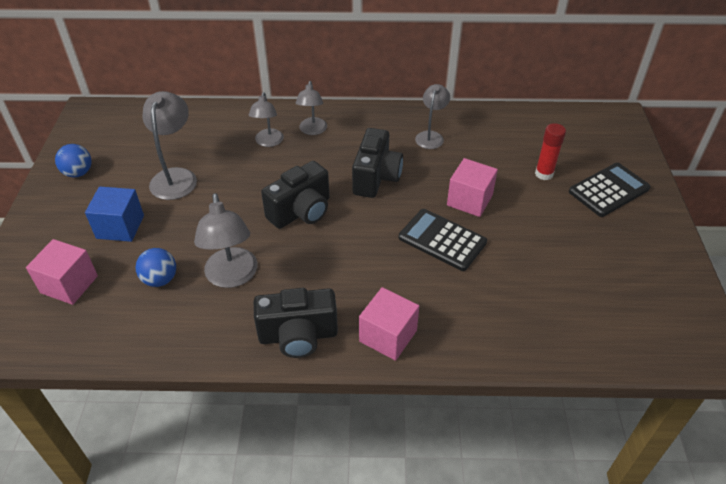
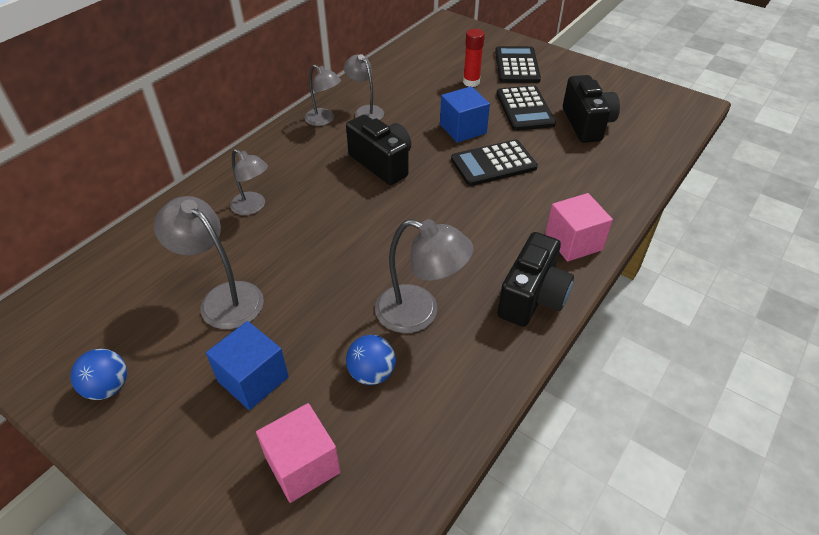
camera: 55 degrees left, 0 degrees up
black camera [261,161,329,229] -> black camera moved to [563,75,620,143]
grey lamp [295,81,327,135] -> grey lamp moved to [304,64,341,126]
pink cube [447,158,498,217] -> blue cube [440,86,490,143]
none -> black calculator [496,85,556,131]

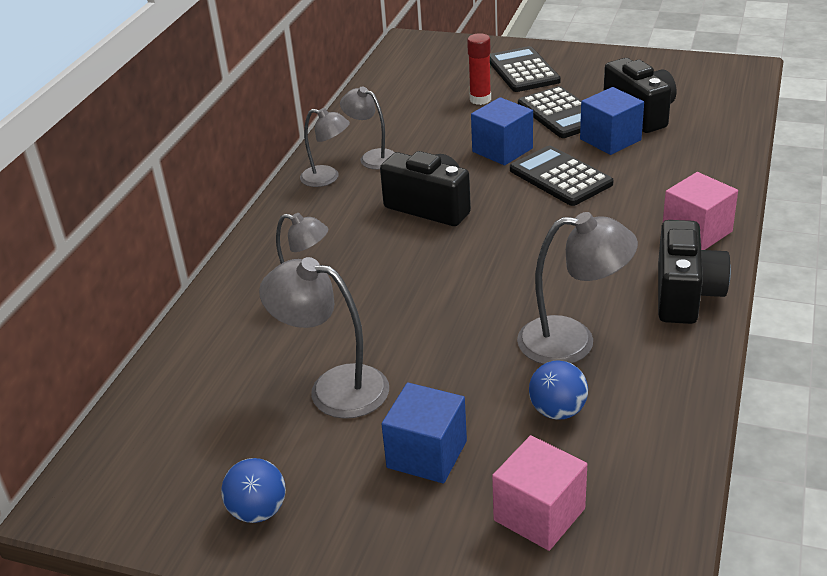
camera: 15 degrees left, 10 degrees down
black calculator [451,140,538,186] -> black calculator turned 90 degrees clockwise [510,146,614,206]
none -> blue cube [580,87,644,155]

